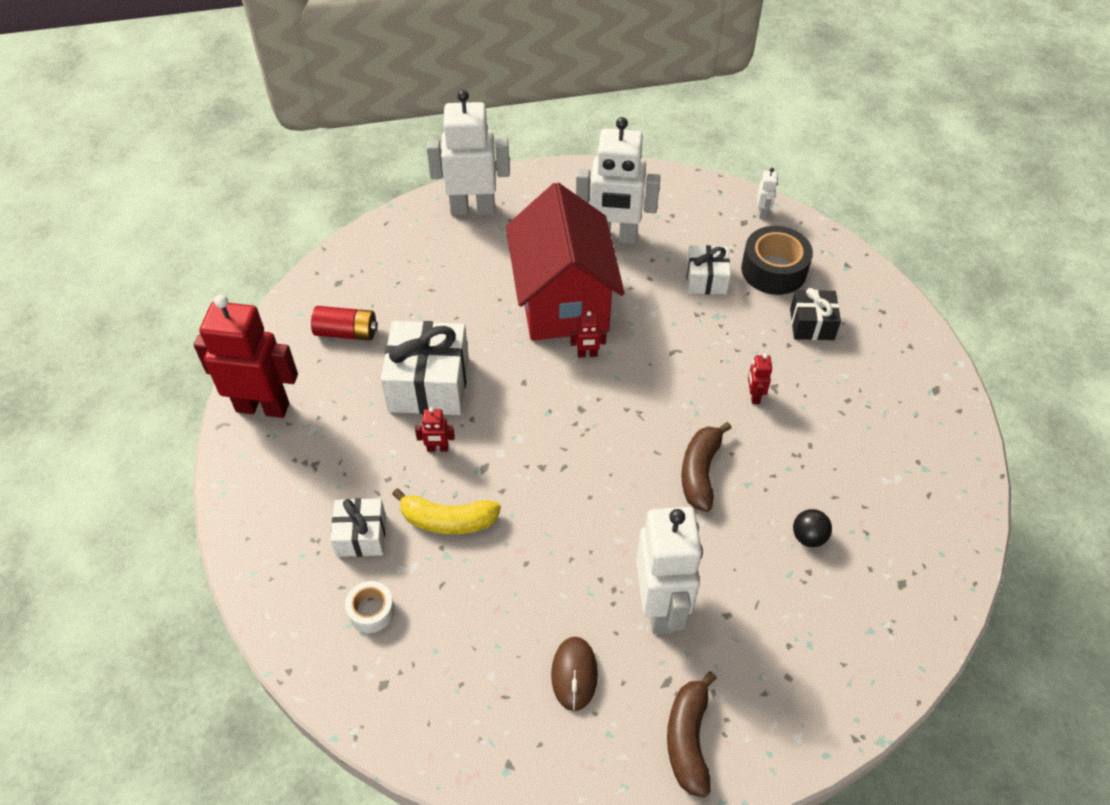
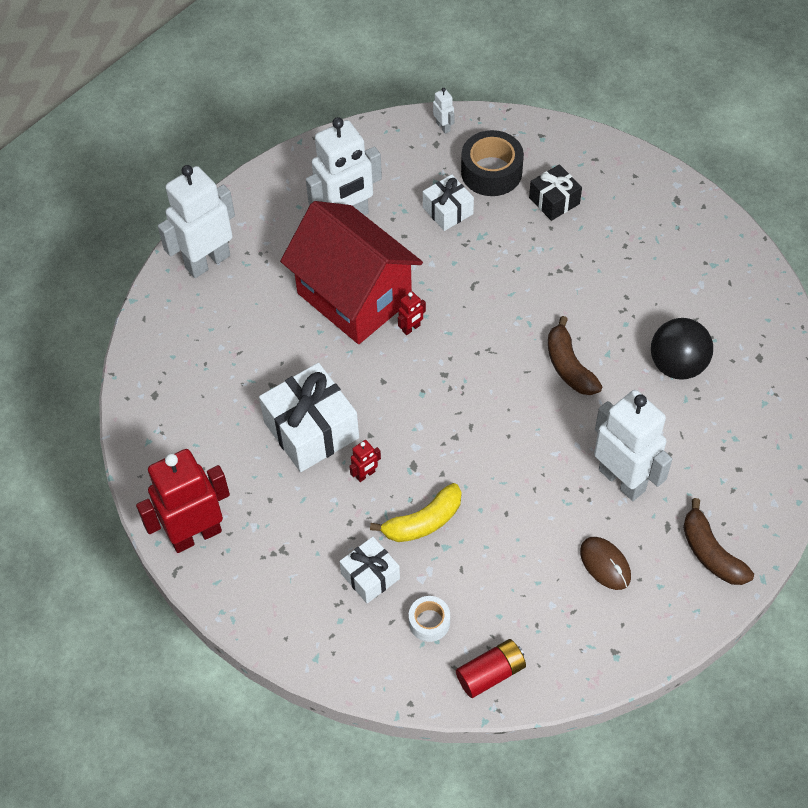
camera: 35 degrees left, 5 degrees up
red battery [311,306,378,341] -> red battery moved to [456,639,526,698]
red robot [748,354,772,404] -> none
black ball [793,509,832,547] -> black ball [651,318,713,380], size x1.91

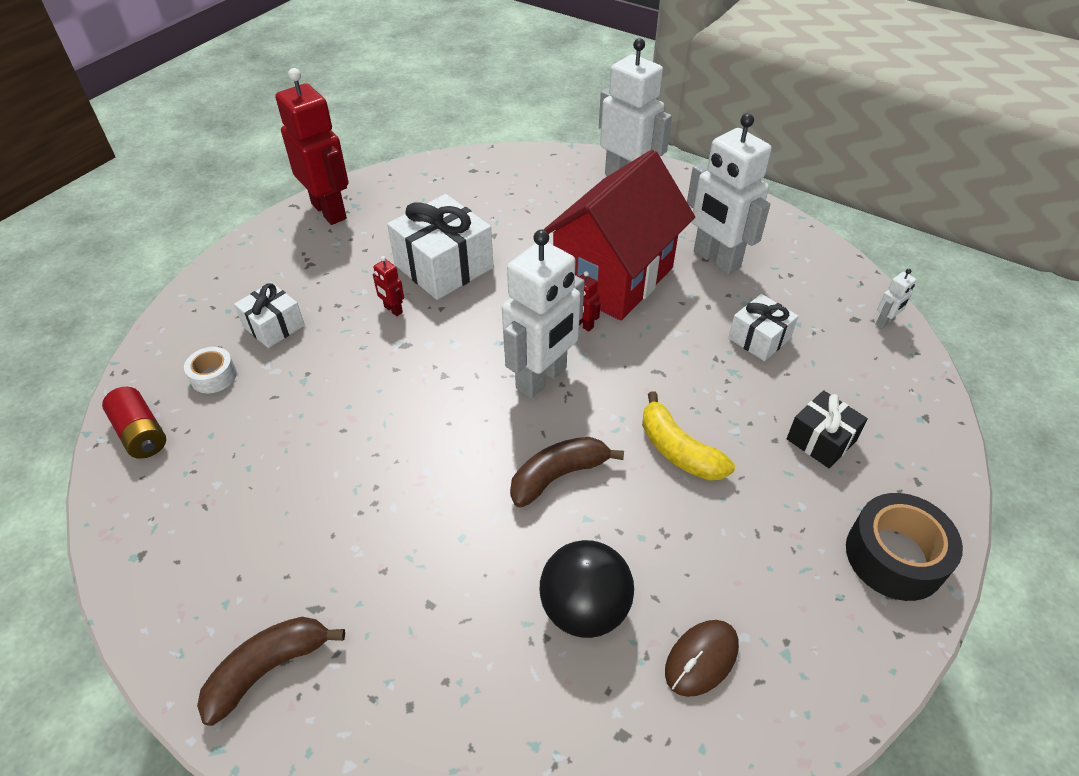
camera: 80 degrees right, 10 degrees down
yellow banana [370,483,461,542] -> yellow banana moved to [642,392,735,481]
black tape [461,130,524,196] -> black tape moved to [846,493,963,601]
brown mouse [580,537,631,590] -> brown mouse moved to [665,620,739,697]
white robot [594,390,672,501] -> white robot moved to [502,230,585,398]

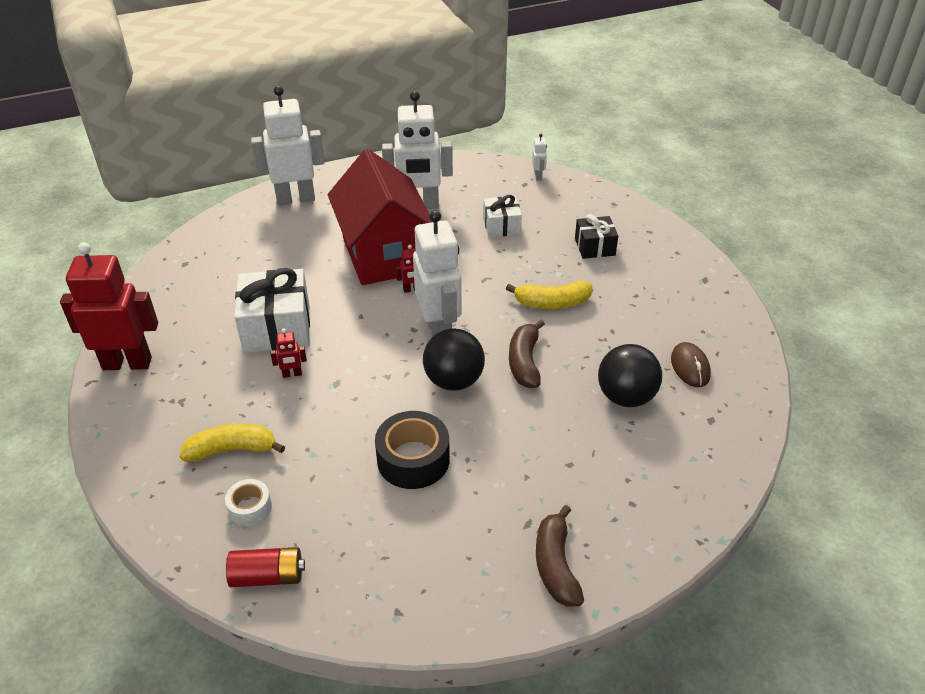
camera: 55 degrees left, 5 degrees down
white gift [234,282,305,348] -> yellow banana [180,424,285,462]
black tape [846,493,963,601] -> black tape moved to [375,411,450,489]
none -> black ball [423,329,485,391]

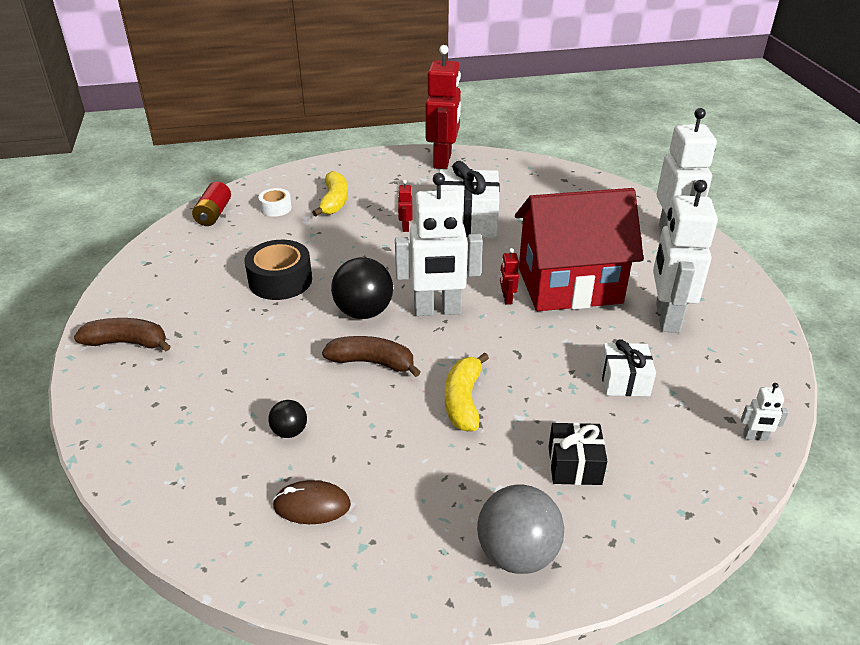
camera: 100 degrees right, 5 degrees down
black ball [598,344,662,407] -> black ball [268,400,307,438], size x0.52
none -> grey ball [477,485,564,574]

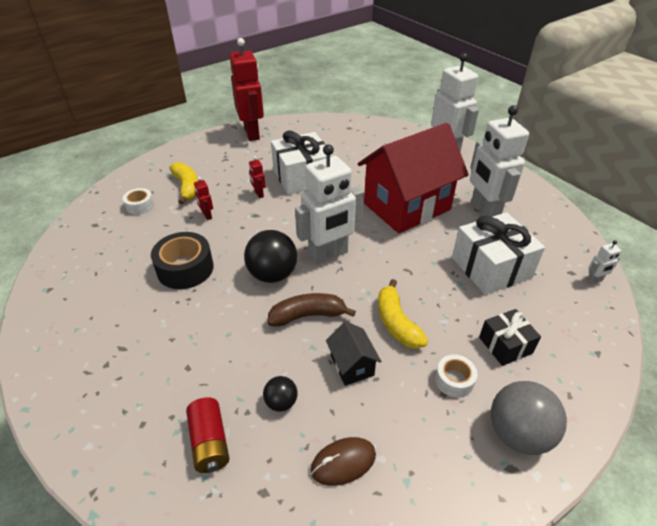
camera: 25 degrees left, 5 degrees up
brown banana [74,318,171,351] -> none
red battery [192,182,231,226] -> red battery moved to [186,397,230,473]
red robot [500,248,519,305] -> red robot moved to [194,177,213,220]
white gift [600,339,656,396] -> white gift [452,212,545,295], size x1.75
none -> black house [326,321,381,386]
none -> white tape [435,355,477,398]

